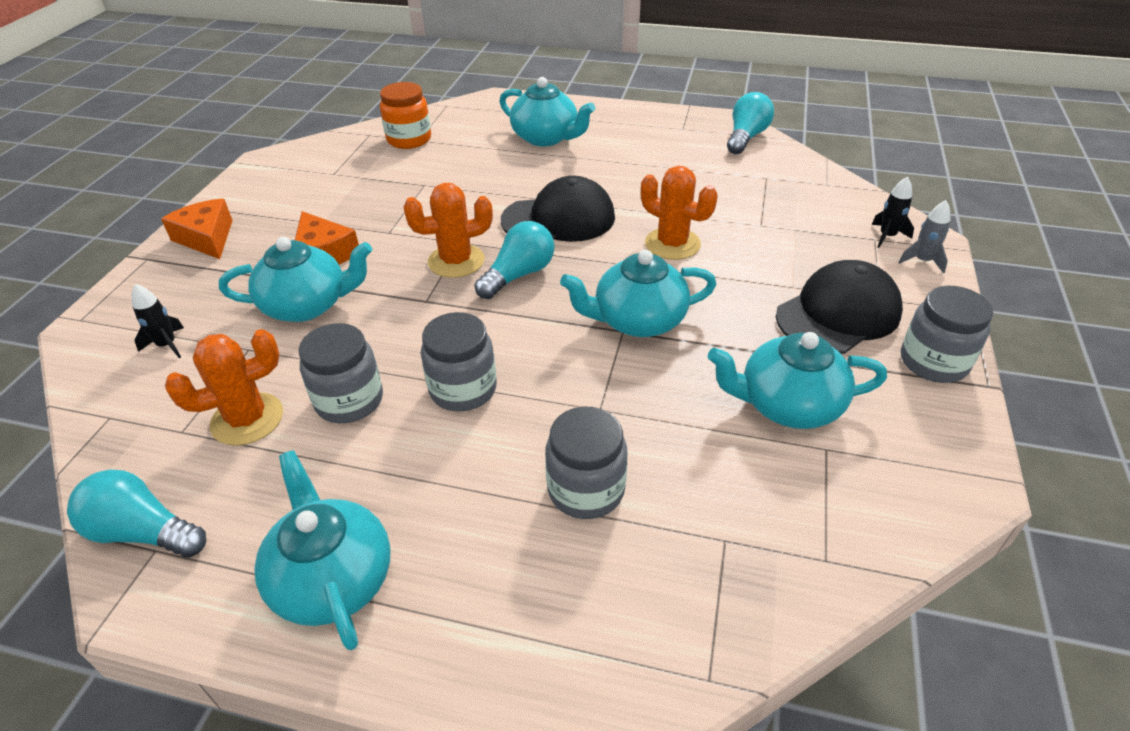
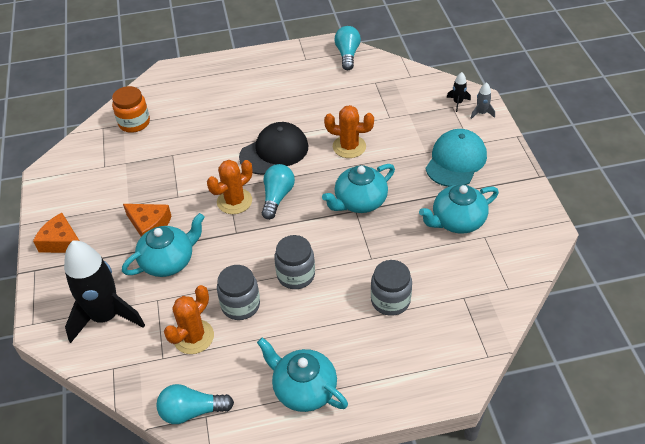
camera: 25 degrees left, 5 degrees up
black rocket [132,284,184,358] -> black rocket [64,240,145,343], size x2.47
turquoise teapot [499,77,595,146] -> none
black cap [776,260,903,354] -> turquoise cap [426,129,487,187]
grey jar [901,286,993,383] -> none

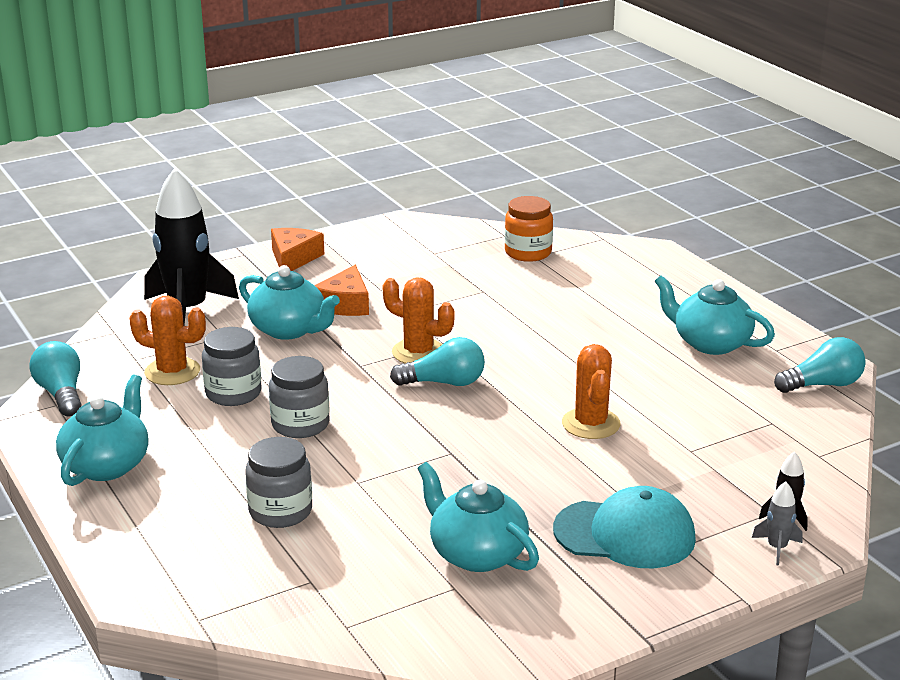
camera: 70 degrees right, 20 degrees down
black cap [239,122,308,175] -> none
turquoise teapot [322,164,395,213] -> turquoise teapot moved to [655,275,775,355]

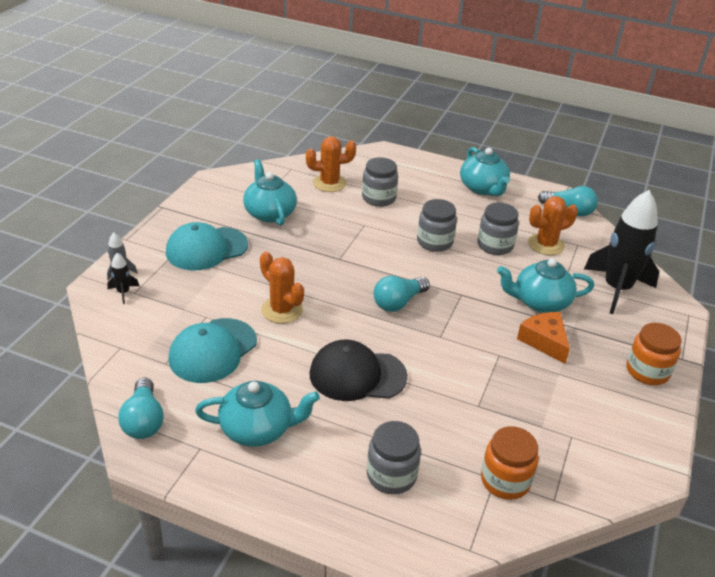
camera: 140 degrees right, 10 degrees up
orange cheese [271,228,324,271] -> orange jar [627,323,682,385]
orange cactus [382,277,455,364] -> orange cactus moved to [306,136,356,192]
turquoise teapot [417,462,539,572] -> turquoise teapot turned 120 degrees counterclockwise [243,159,297,226]
turquoise light bulb [774,337,866,393] -> turquoise light bulb turned 45 degrees counterclockwise [118,377,164,439]
none -> turquoise cap [168,318,257,383]
none -> black cap [309,340,408,401]
none -> grey jar [367,421,421,494]

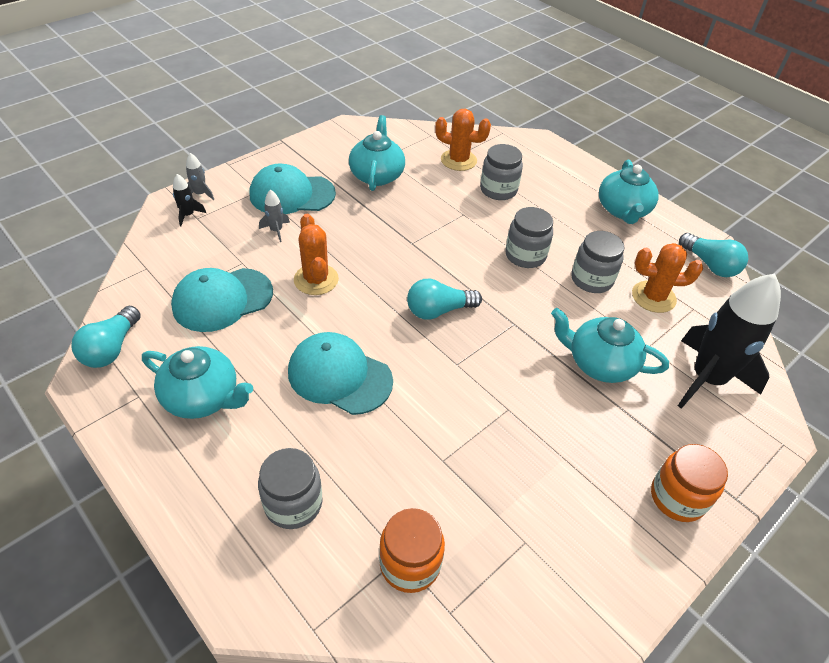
camera: 25 degrees right, 10 degrees up
black cap [309,340,408,401] -> turquoise cap [288,332,393,415]
orange cheese [517,312,570,364] -> none
none -> grey rocket [259,190,290,242]

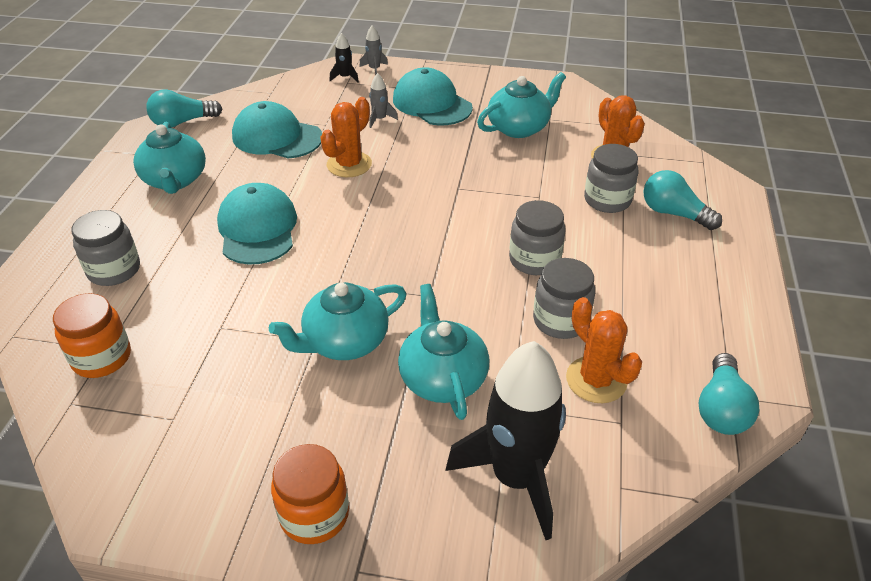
camera: 55 degrees right, 5 degrees down
turquoise light bulb [407,279,482,320] -> turquoise light bulb moved to [643,170,722,230]
turquoise teapot [599,160,659,224] -> turquoise teapot moved to [269,282,406,360]

